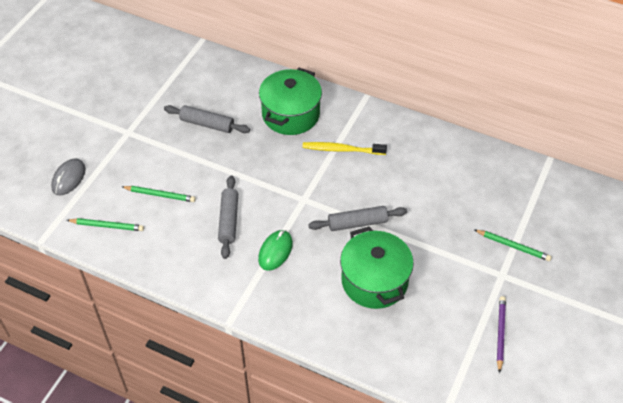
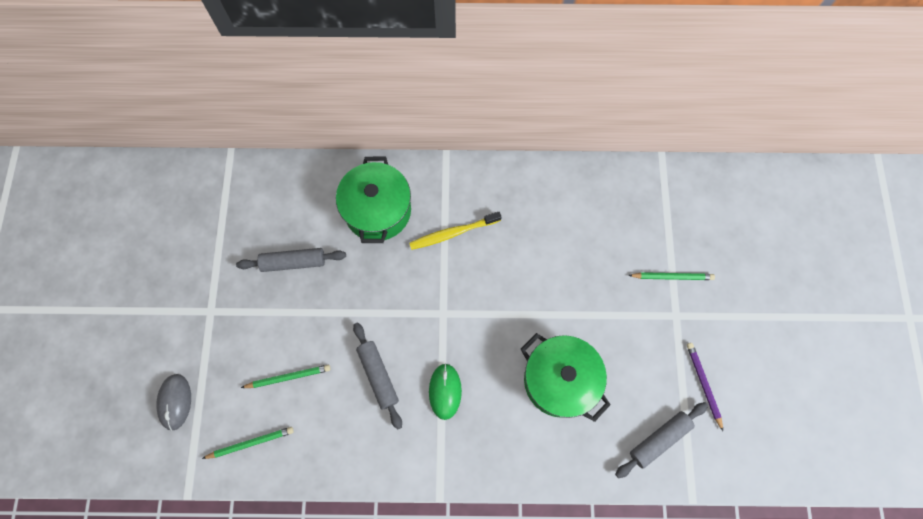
camera: 25 degrees left, 20 degrees up
grey rolling pin [308,206,407,231] -> grey rolling pin moved to [615,402,708,478]

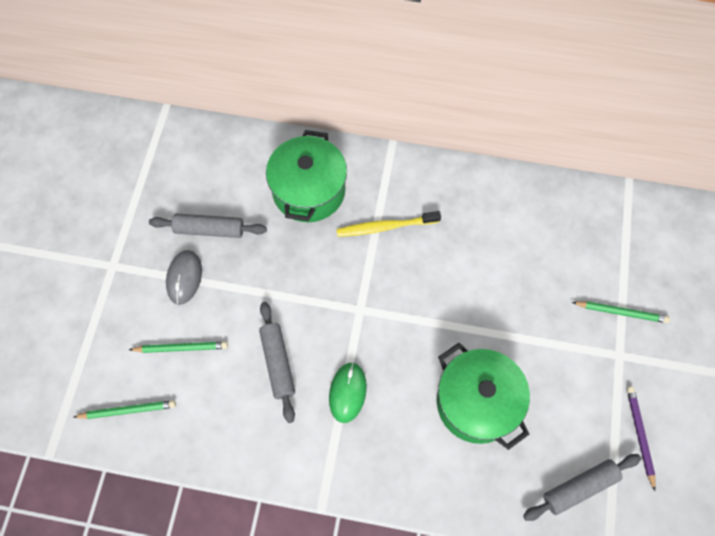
camera: 10 degrees right, 5 degrees down
grey mouse [156,374,191,431] -> grey mouse moved to [166,250,202,305]

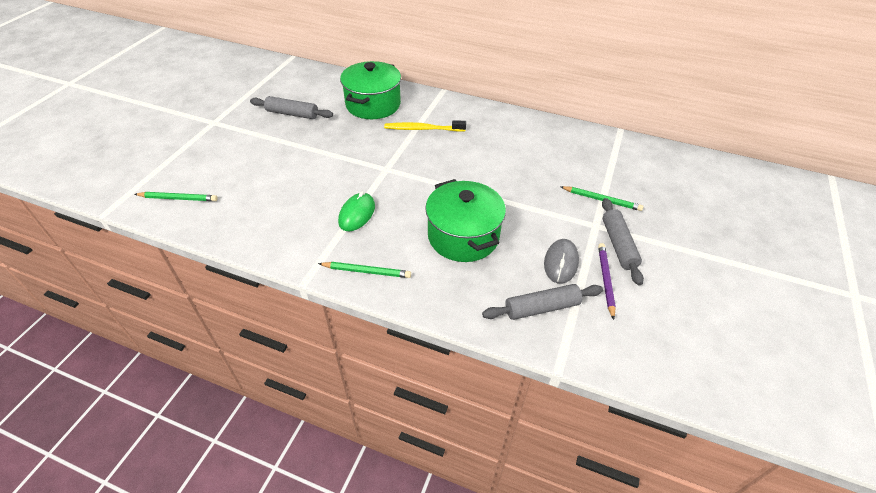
camera: 10 degrees right, 20 degrees down
green pencil [129,342,228,353] -> green pencil moved to [318,262,411,278]
grey mouse [166,250,202,305] -> grey mouse moved to [544,239,579,284]
grey rolling pin [259,302,295,423] -> grey rolling pin moved to [602,198,644,285]

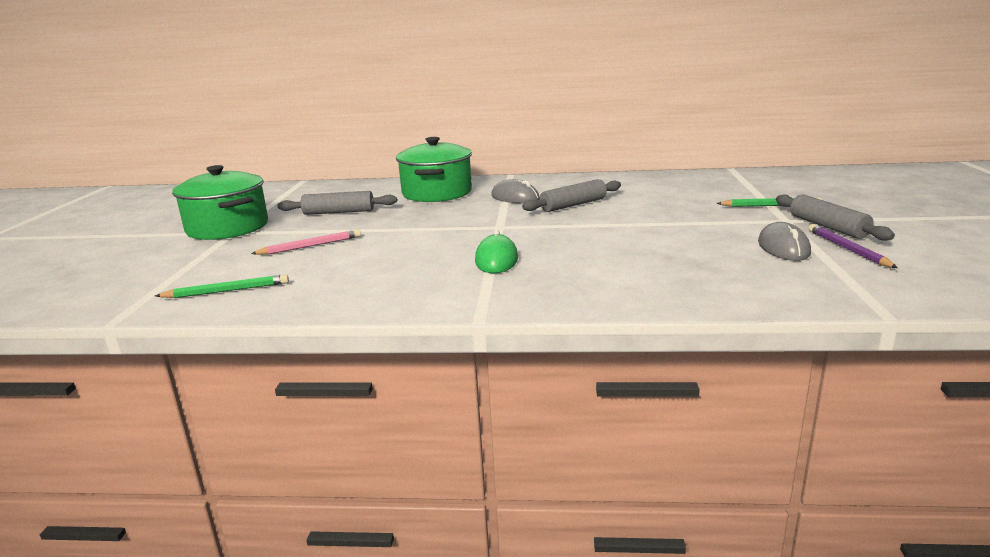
camera: 15 degrees left, 25 degrees down
green pencil [318,262,411,278] -> none
yellow toothbrush [384,120,466,132] -> grey mouse [491,179,540,203]
green pot [425,179,506,262] -> green pot moved to [172,165,268,240]
grey rolling pin [482,284,603,320] -> grey rolling pin moved to [522,179,621,212]
none -> pink pencil [251,229,361,255]

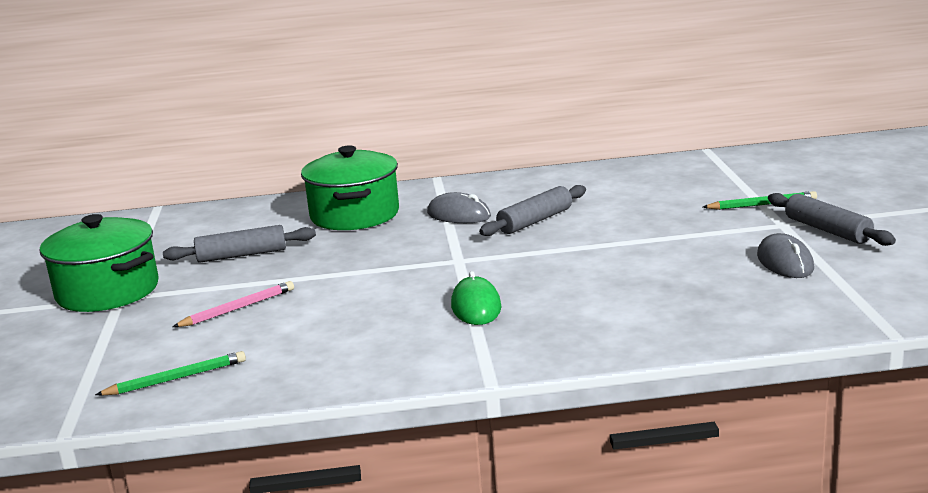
camera: 10 degrees left, 0 degrees up
purple pencil [809,224,898,268] -> none

